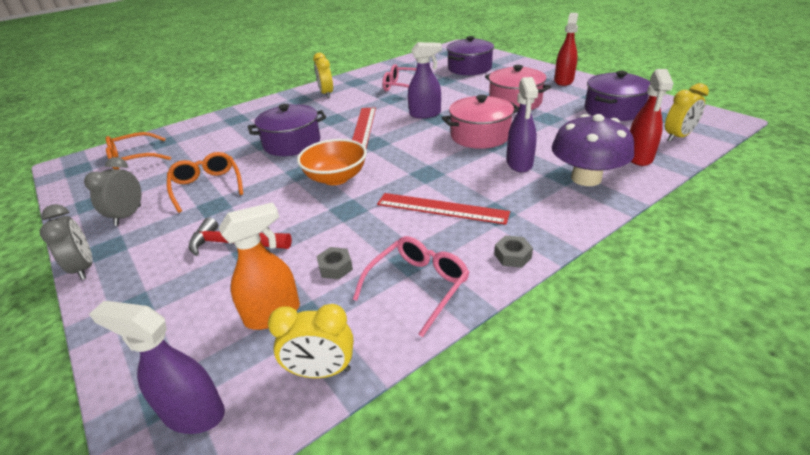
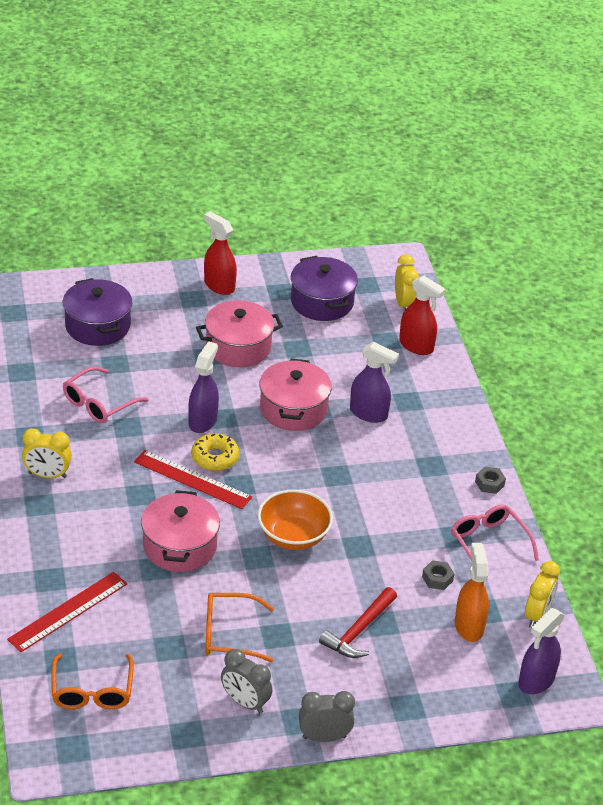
camera: 70 degrees left, 5 degrees up
purple pot [248,104,326,156] -> pink pot [141,490,220,572]
red ruler [377,193,510,225] -> red ruler moved to [7,572,127,652]
purple mushroom [552,114,634,186] -> none
none -> yellow donut [191,433,239,471]

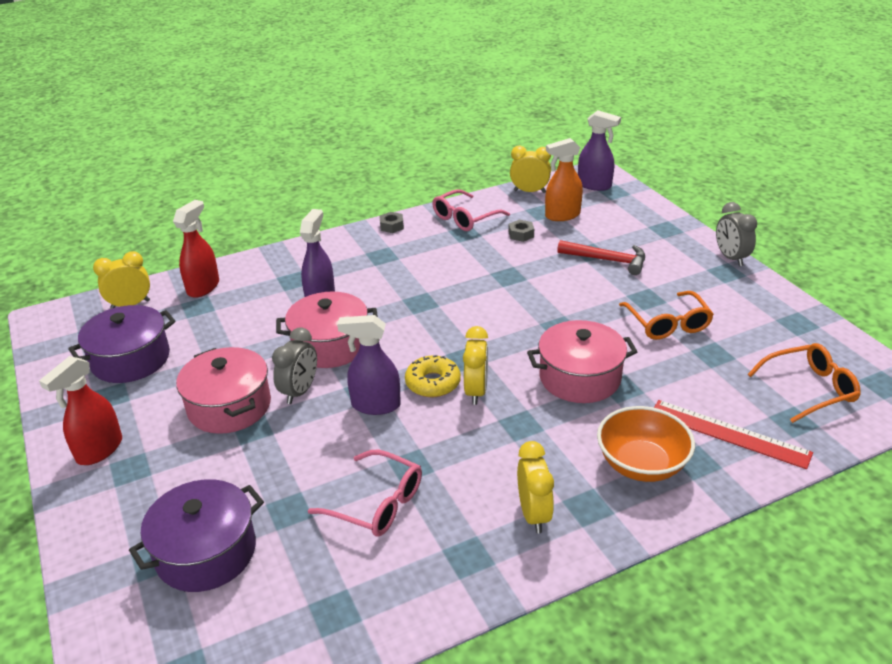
camera: 100 degrees left, 5 degrees down
red ruler [134,450,252,509] -> yellow clock [463,326,488,405]
grey clock [221,649,272,713] -> grey clock moved to [272,328,317,404]
orange bowl [257,489,333,550] -> orange bowl moved to [597,406,695,482]

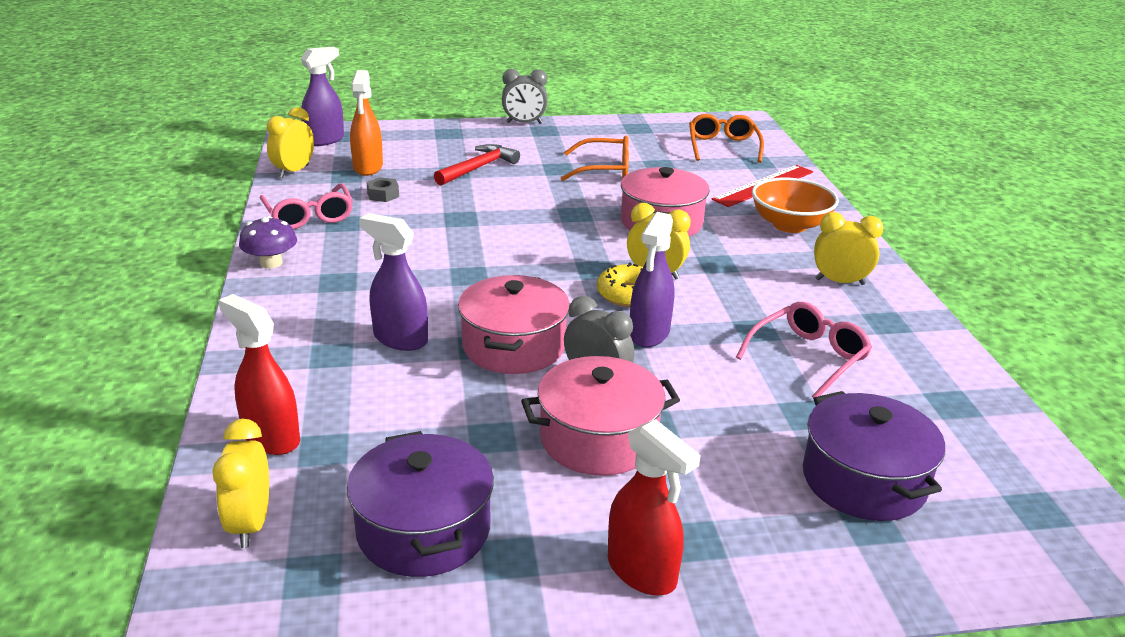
camera: 75 degrees left, 5 degrees down
grey nut [380,212,404,233] -> purple mushroom [239,216,297,269]

